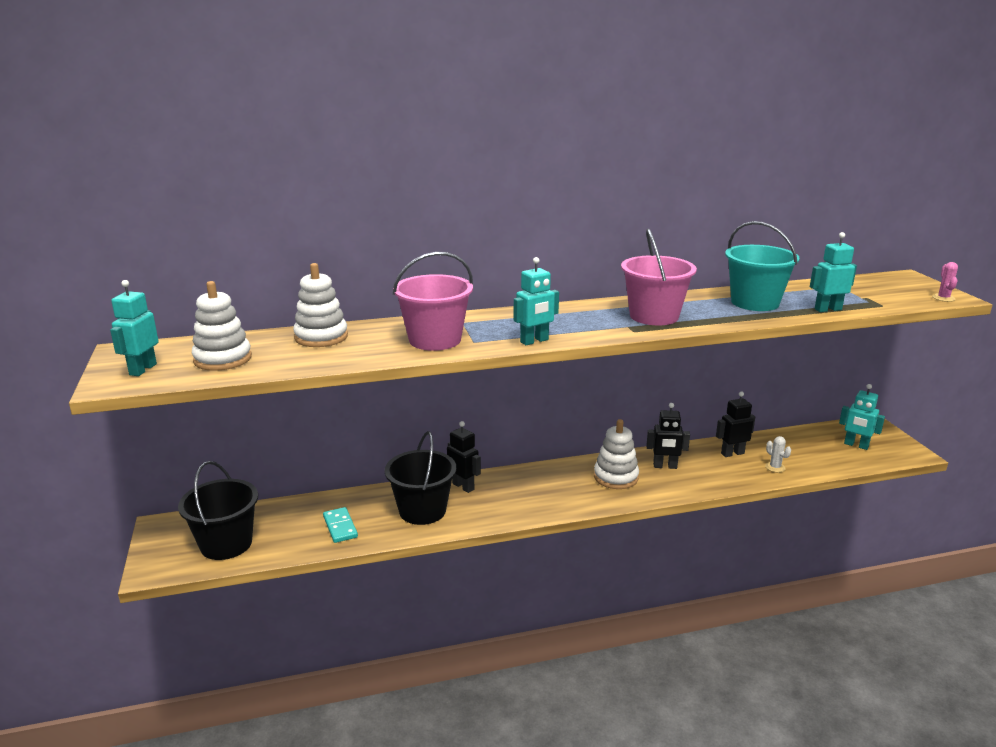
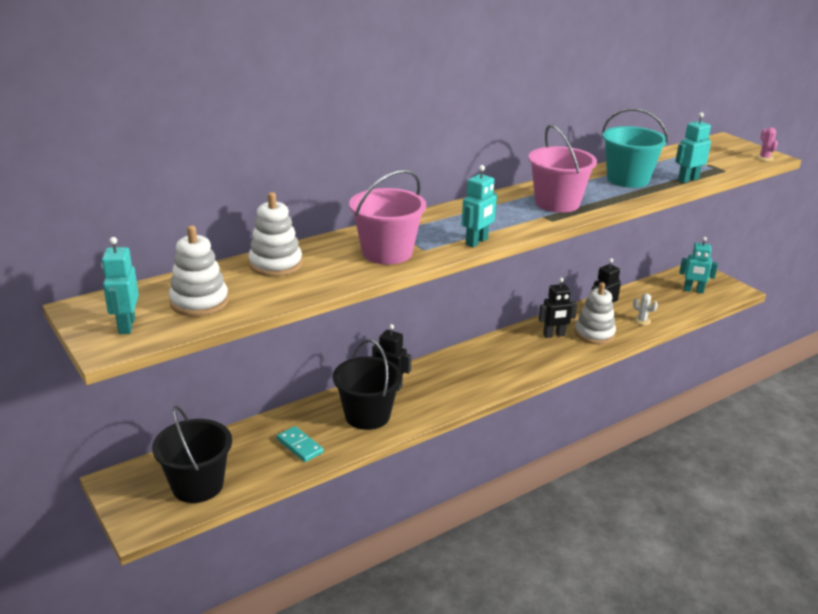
camera: 20 degrees left, 5 degrees up
white stacking toy [594,419,639,489] -> white stacking toy moved to [575,282,616,344]

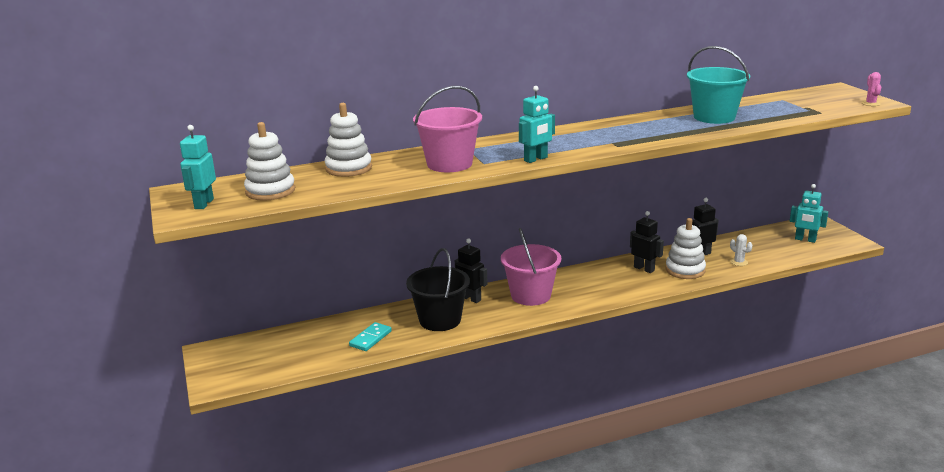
camera: 15 degrees right, 5 degrees down
black bucket [152,406,232,503] -> none
turquoise domino [276,426,324,462] -> turquoise domino turned 60 degrees clockwise [349,322,392,351]
pink bucket [528,124,597,213] -> pink bucket moved to [501,228,561,306]
black robot [539,278,577,338] -> black robot turned 135 degrees counterclockwise [630,211,664,273]
turquoise robot [675,112,711,183] -> none

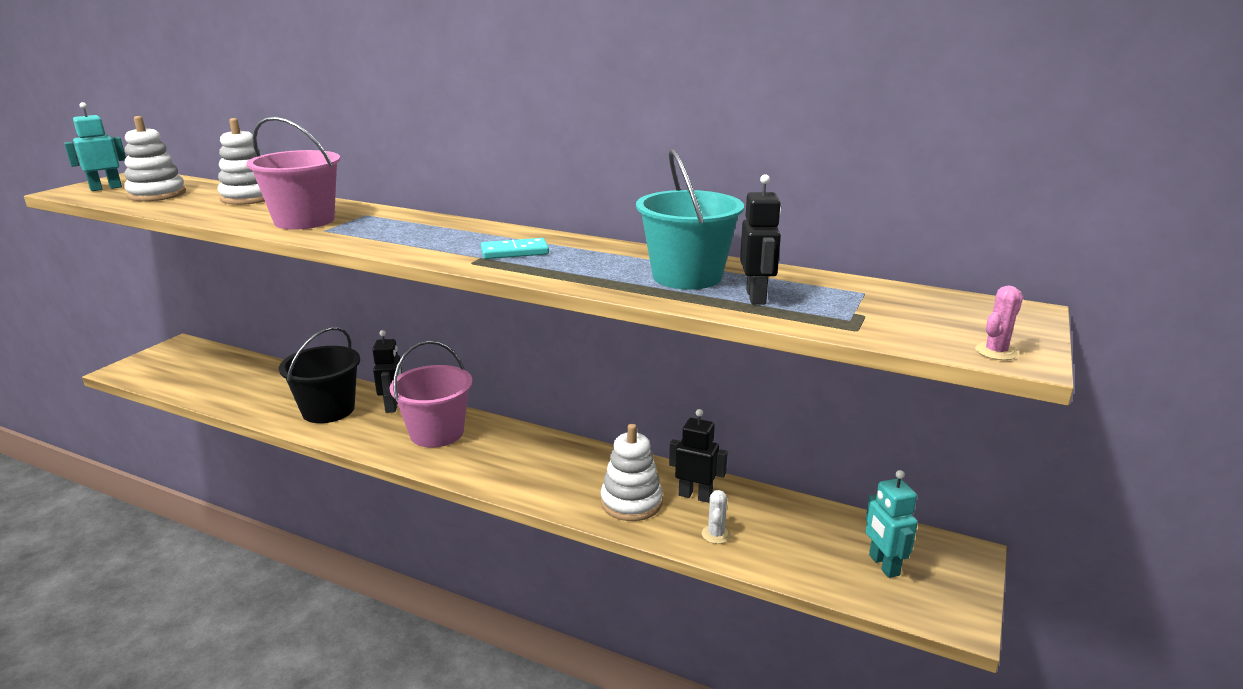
camera: 45 degrees right, 0 degrees up
turquoise domino [349,322,392,351] -> turquoise domino moved to [481,238,549,259]
turquoise robot [519,86,555,163] -> none
black robot [630,211,664,273] -> black robot moved to [740,174,781,304]

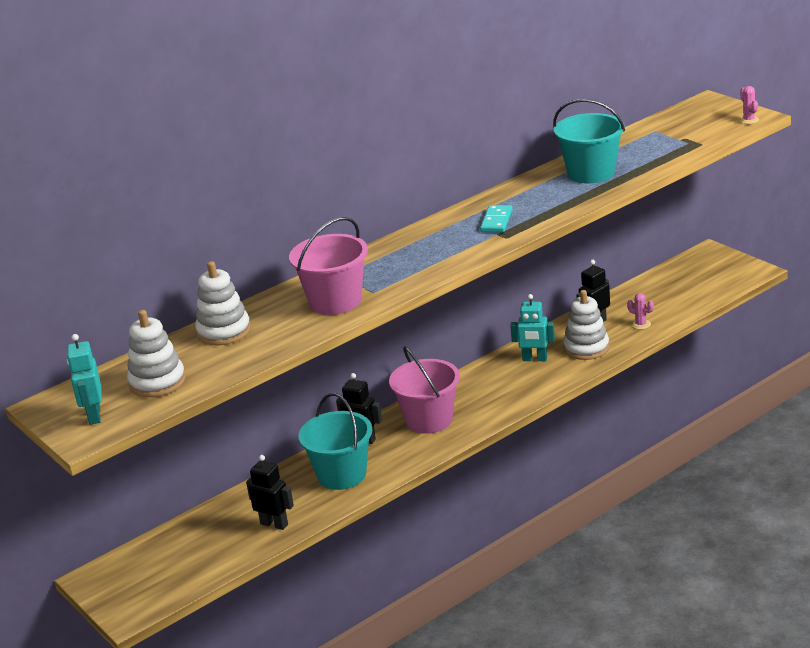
camera: 60 degrees left, 5 degrees up
black bucket [279,327,360,423] -> turquoise bucket [298,393,372,490]
white cactus [702,490,731,544] -> pink cactus [627,293,654,330]
black robot [740,174,781,304] -> black robot moved to [246,455,294,530]
turquoise robot [866,470,918,578] -> turquoise robot moved to [510,294,555,361]

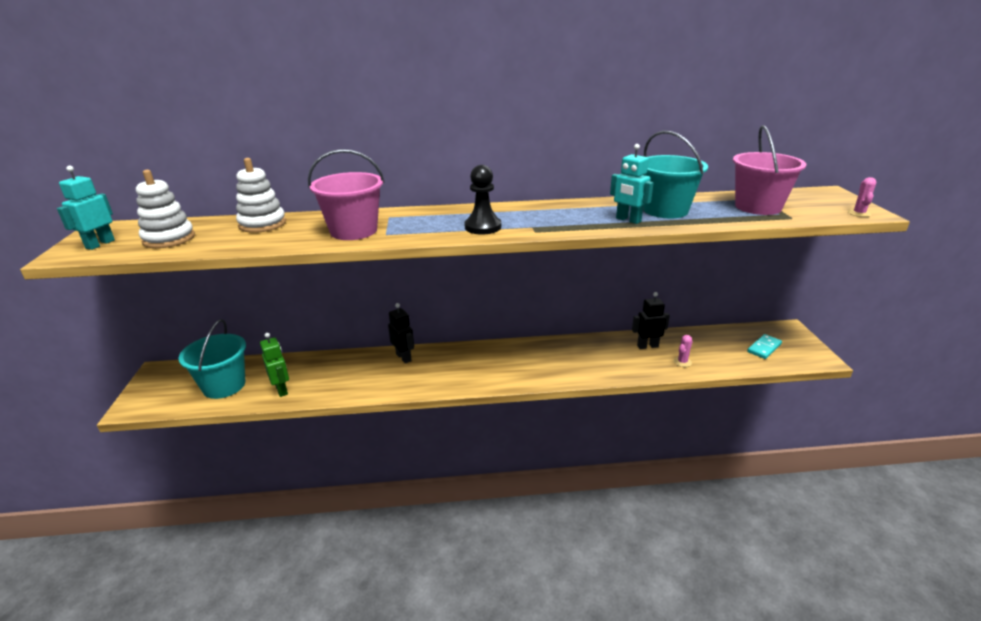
camera: 30 degrees right, 0 degrees up
black robot [246,455,294,530] -> green robot [260,333,289,397]
turquoise bucket [298,393,372,490] -> turquoise bucket moved to [179,319,246,399]
pink bucket [389,346,460,434] -> pink bucket moved to [733,125,806,215]
turquoise domino [480,205,513,232] -> turquoise domino moved to [747,334,782,359]
turquoise robot [510,294,555,361] -> turquoise robot moved to [610,144,653,224]
white stacking toy [563,290,609,360] -> none
pink cactus [627,293,654,330] -> pink cactus turned 60 degrees clockwise [674,335,692,367]
none -> black pawn [464,165,501,235]

